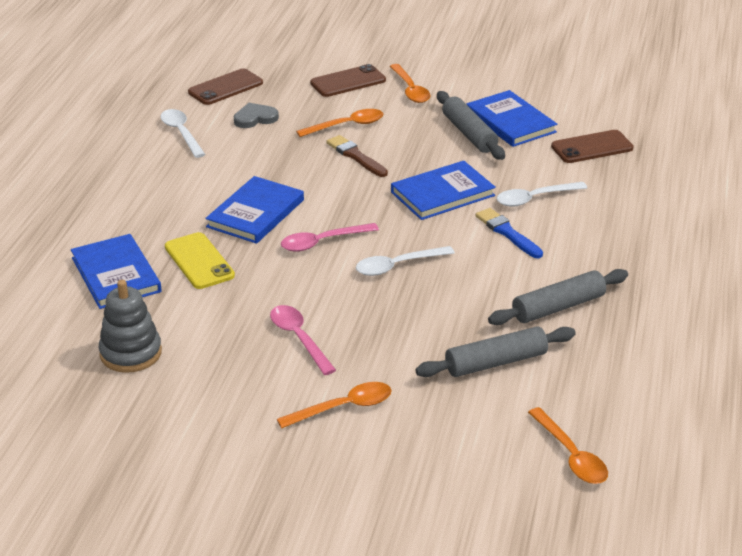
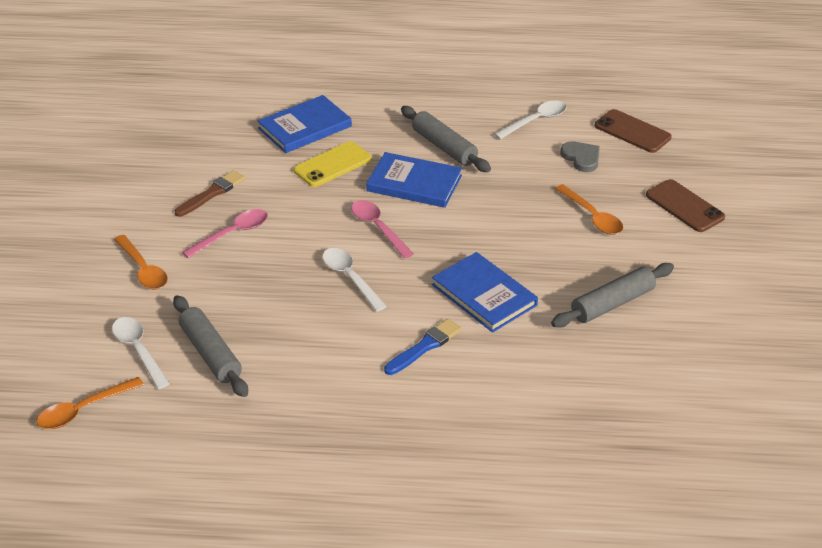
camera: 80 degrees right, 5 degrees up
grey stacking toy [99,280,162,373] -> none
brown brush [326,135,388,177] -> brown brush moved to [175,170,245,217]
orange spoon [390,64,430,103] -> none
blue book [466,90,557,147] -> none
grey rolling pin [488,269,628,325] -> grey rolling pin moved to [401,106,491,172]
white spoon [496,182,587,207] -> white spoon moved to [112,317,170,389]
brown phone [551,130,634,163] -> none

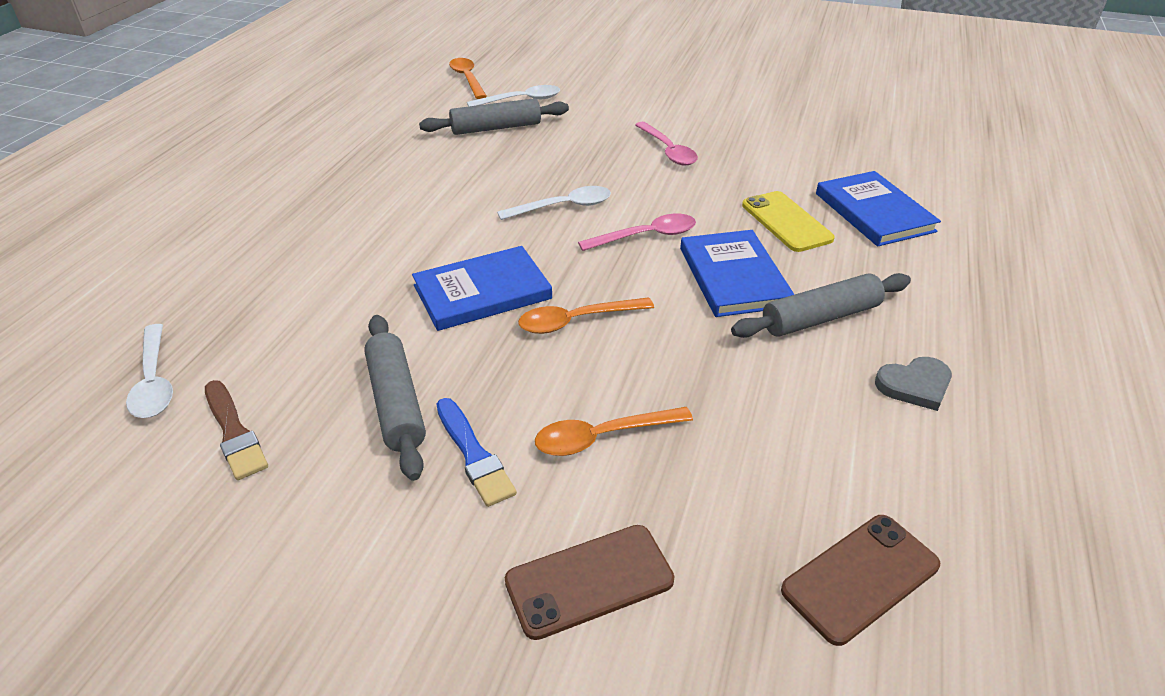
camera: 105 degrees right, 0 degrees up
orange spoon [114,235,168,290] -> orange spoon moved to [518,297,654,334]
brown brush [175,170,245,217] -> brown brush moved to [205,380,268,480]
blue book [366,152,462,208] -> blue book turned 45 degrees counterclockwise [680,230,795,317]
blue brush [384,318,462,375] -> blue brush moved to [436,398,517,507]
white spoon [494,101,567,139] -> white spoon moved to [126,324,173,418]
grey heart [560,141,600,172] -> grey heart moved to [875,357,952,411]

